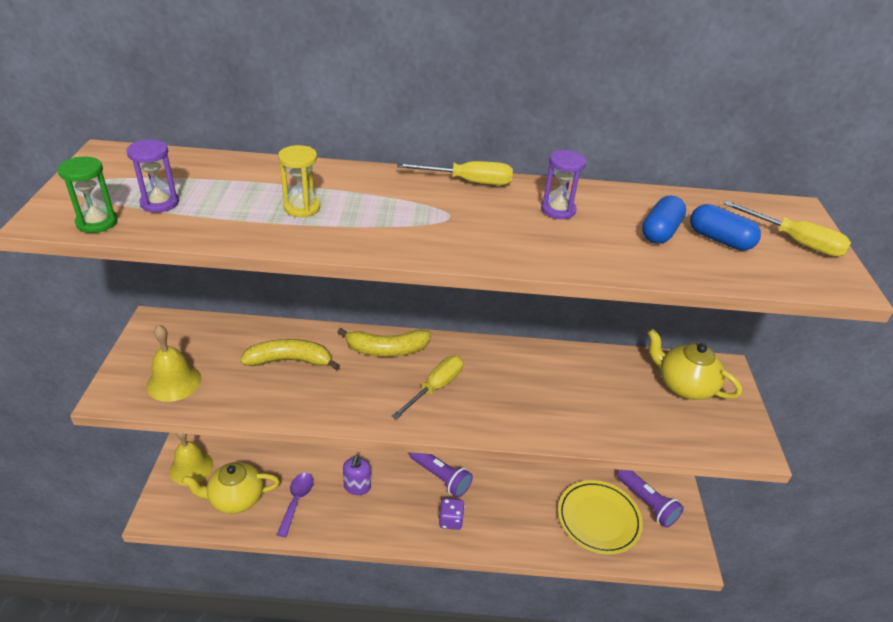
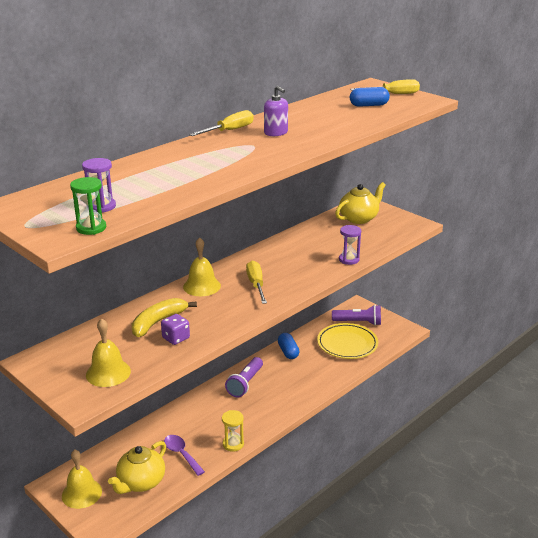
camera: 45 degrees left, 10 degrees down
yellow hourglass [278,145,320,217] -> yellow hourglass moved to [222,410,244,452]
yellow banana [338,328,431,357] -> yellow bell [183,237,221,296]
purple soap dispenser [343,455,371,495] -> purple soap dispenser moved to [264,86,288,136]
purple flashlight [409,453,473,498] -> purple flashlight turned 120 degrees clockwise [225,357,263,397]
purple dice [439,498,465,530] -> purple dice moved to [161,314,190,345]
purple hourglass [541,150,586,219] -> purple hourglass moved to [339,225,361,265]
blue capsule [642,195,686,244] -> blue capsule moved to [278,333,300,359]
yellow teapot [647,329,742,400] -> yellow teapot turned 150 degrees clockwise [335,182,386,224]

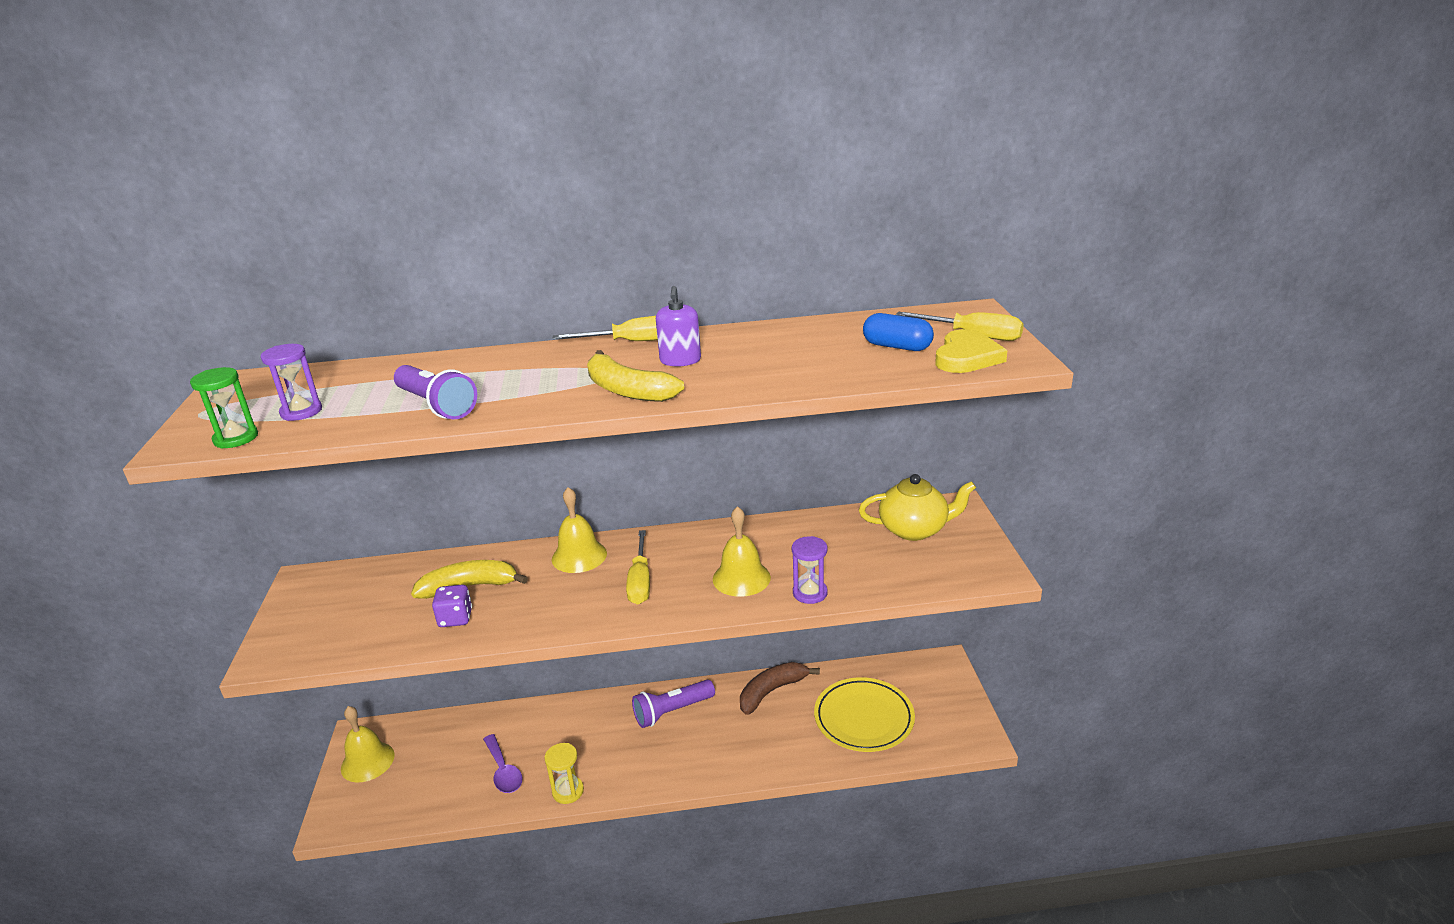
camera: 40 degrees right, 0 degrees up
yellow bell [86,318,131,387] -> yellow bell moved to [713,506,771,597]
yellow teapot [108,441,166,494] -> none
purple spoon [164,435,205,476] -> purple spoon turned 150 degrees clockwise [483,734,522,793]
yellow screwdriver [246,260,267,304] -> yellow screwdriver turned 150 degrees clockwise [626,530,650,604]
blue capsule [278,333,300,359] -> brown banana [740,662,820,715]
purple flashlight [332,305,381,326] -> purple flashlight moved to [394,365,477,419]
none -> yellow banana [587,350,684,402]
none -> yellow heart [935,329,1007,373]

